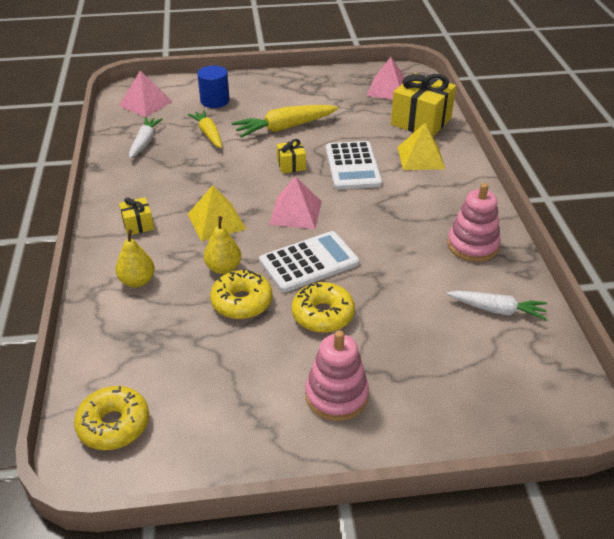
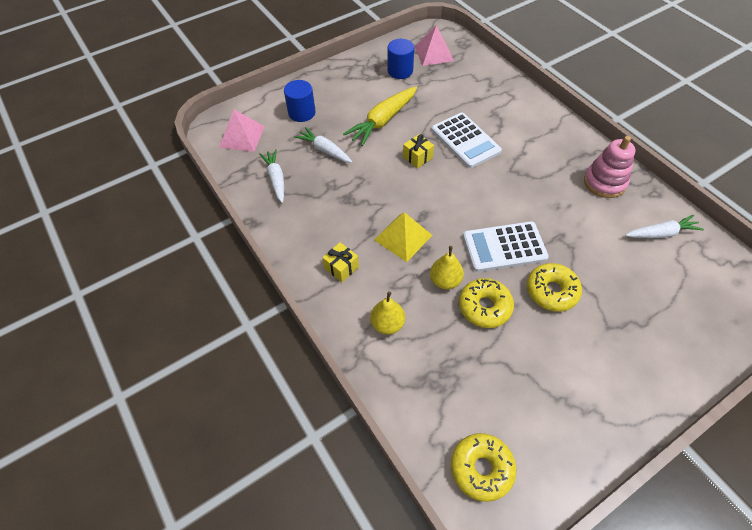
camera: 25 degrees left, 15 degrees up
yellow carrot [187,110,222,148] -> white carrot [294,127,352,163]
white calculator [259,231,359,292] -> white calculator turned 135 degrees counterclockwise [463,221,549,272]
pink pyramid [269,176,322,229] -> none
pink stacking toy [305,330,369,421] -> none
yellow gift [391,73,456,136] -> none
yellow pyramid [398,123,445,170] -> none
none -> blue cylinder [387,39,414,79]

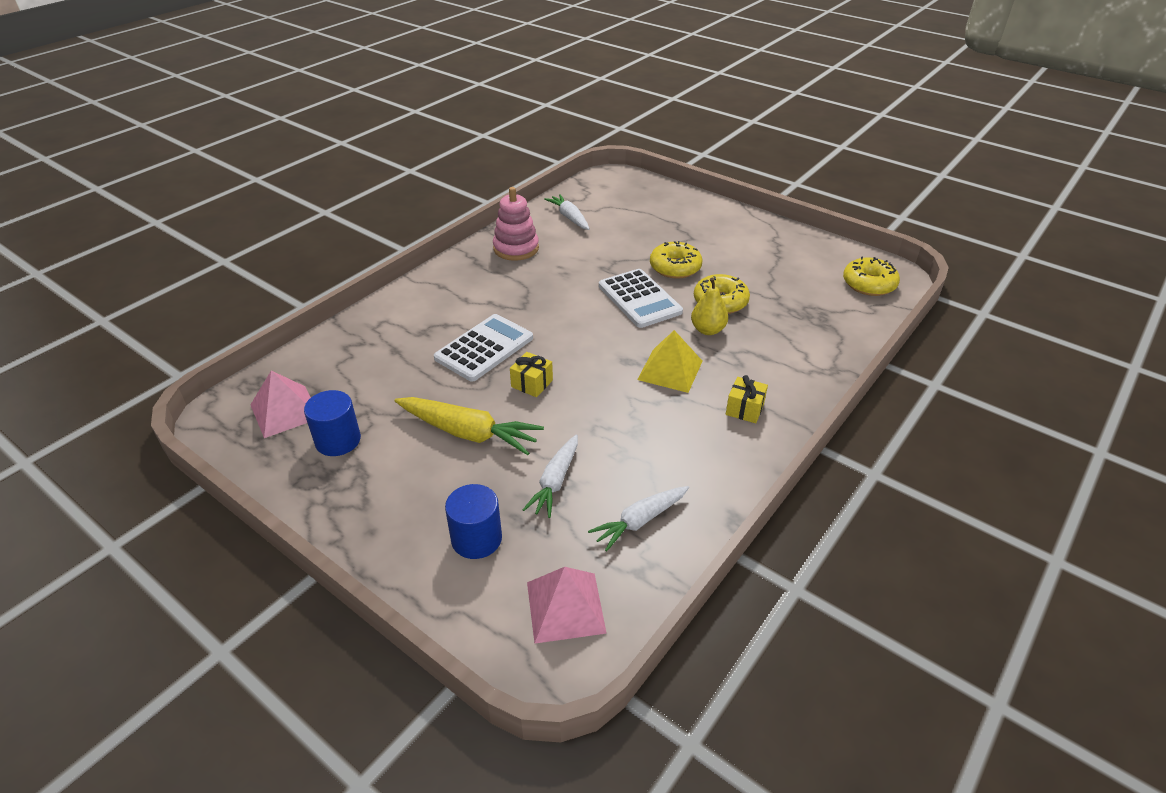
camera: 110 degrees left, 15 degrees down
yellow pear [370,291,405,335] -> none

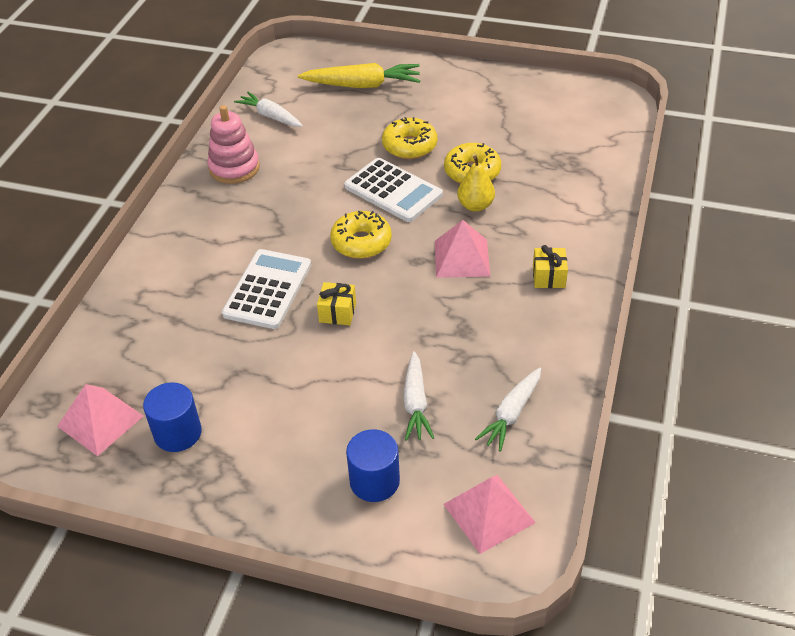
camera: 20 degrees left, 5 degrees up
yellow carrot [395,397,544,455] -> yellow carrot moved to [298,63,420,88]
yellow pyramid [637,330,703,393] -> pink pyramid [435,220,490,278]
yellow donut [843,257,900,296] -> yellow donut moved to [330,211,392,259]

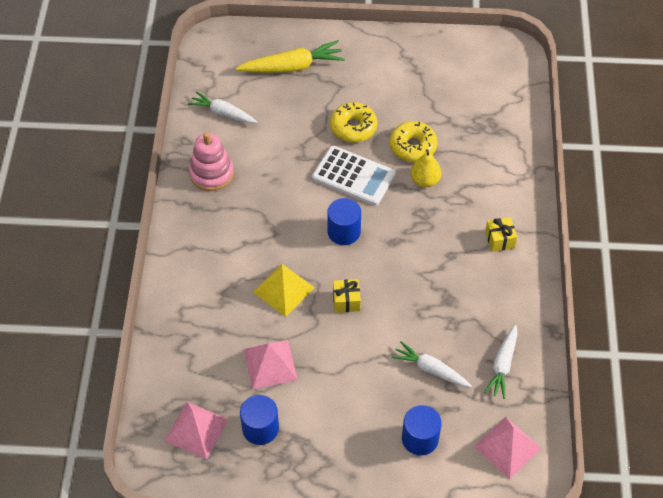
camera: 15 degrees left, 10 degrees up
white calculator [222,249,311,329] -> yellow pyramid [253,264,315,317]
yellow donut [330,211,392,259] -> blue cylinder [327,198,361,245]
white carrot [403,351,434,441] -> white carrot turned 135 degrees clockwise [391,341,472,387]
pink pyramid [435,220,490,278] -> pink pyramid moved to [243,340,298,389]

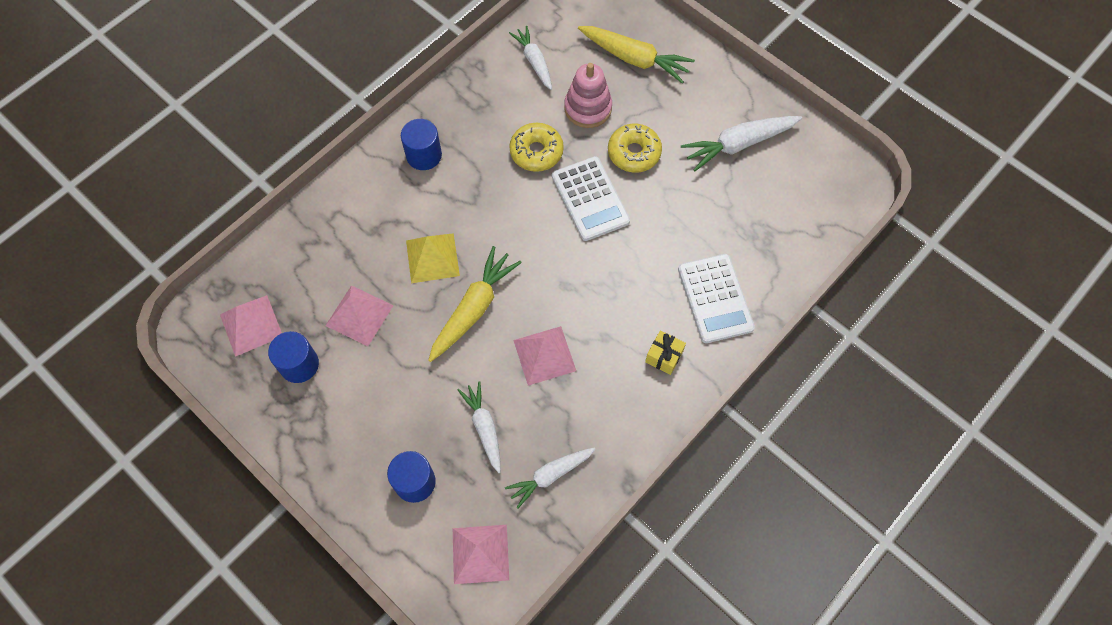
camera: 40 degrees right, 10 degrees up
pink stacking toy [189,132,234,191] -> pink stacking toy moved to [564,63,612,128]
blue cylinder [327,198,361,245] -> blue cylinder moved to [401,119,442,170]
yellow gift [333,279,361,313] -> yellow carrot [428,246,522,362]
yellow donut [390,121,438,162] -> yellow donut moved to [509,123,564,172]
yellow pear [410,149,442,188] -> none
none -> pink pyramid [513,326,576,386]
none -> white calculator [678,254,755,343]
none -> white carrot [681,116,802,171]

